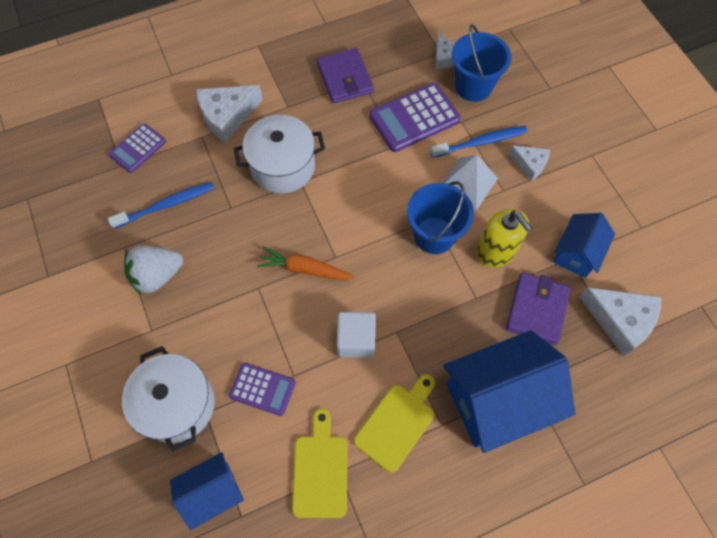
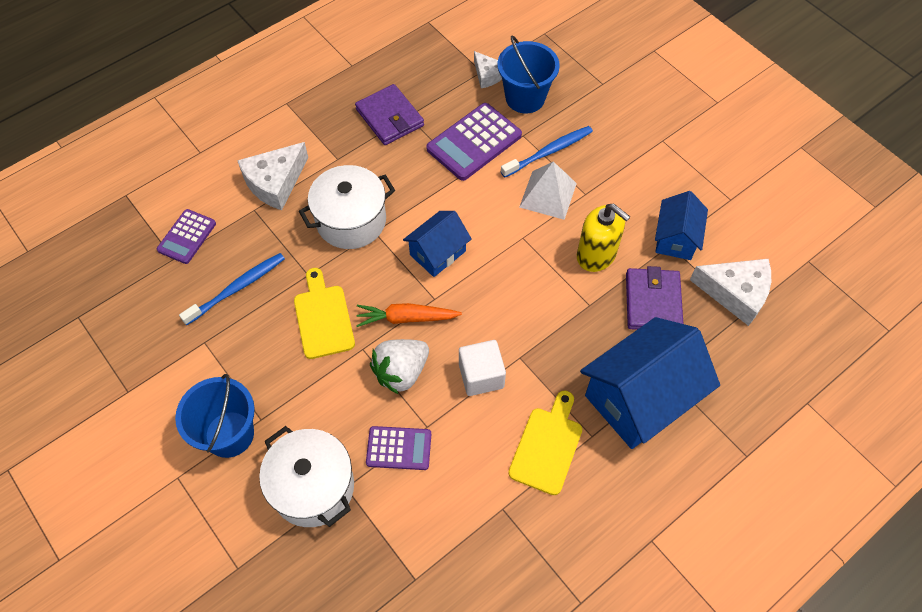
camera: 15 degrees left, 5 degrees down
white strawberry [124,245,183,296] -> white strawberry moved to [370,339,429,395]
blue house [170,452,244,530] -> blue house moved to [403,211,472,277]
yellow cutting board [292,409,348,518] -> yellow cutting board moved to [294,268,355,359]
blue bucket [407,181,474,254] -> blue bucket moved to [175,374,255,458]
white cheese [509,145,550,181] -> none

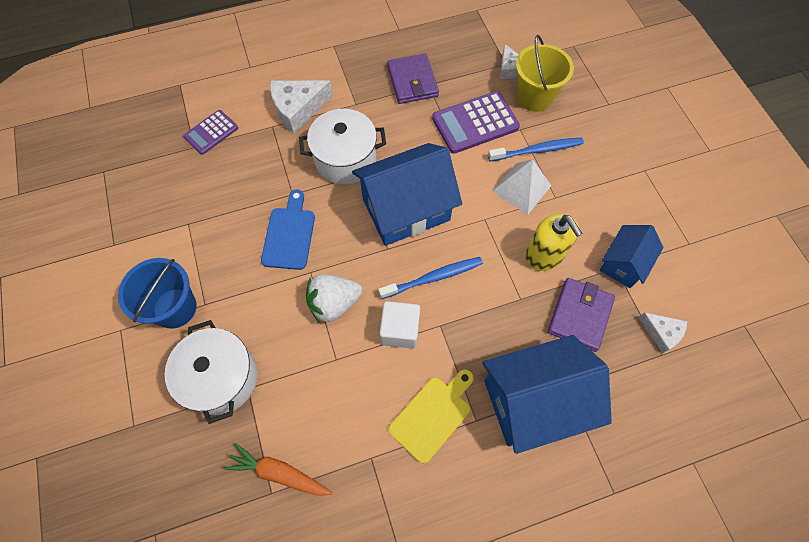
camera: 20 degrees right, 5 degrees up
blue toothbrush [179,253,285,325] -> blue toothbrush moved to [378,257,483,299]
yellow cutting board [294,268,355,359] -> blue cutting board [261,190,315,270]
orange carrot [356,303,462,327] -> orange carrot moved to [224,443,332,496]
purple calculator [366,426,431,470] -> none
blue house [403,211,472,277] -> blue house [352,143,462,246], size x1.80
blue bucket [498,36,560,113] -> yellow bucket [516,35,574,112]
white cheese [690,259,771,326] -> white cheese [638,312,687,354], size x0.59

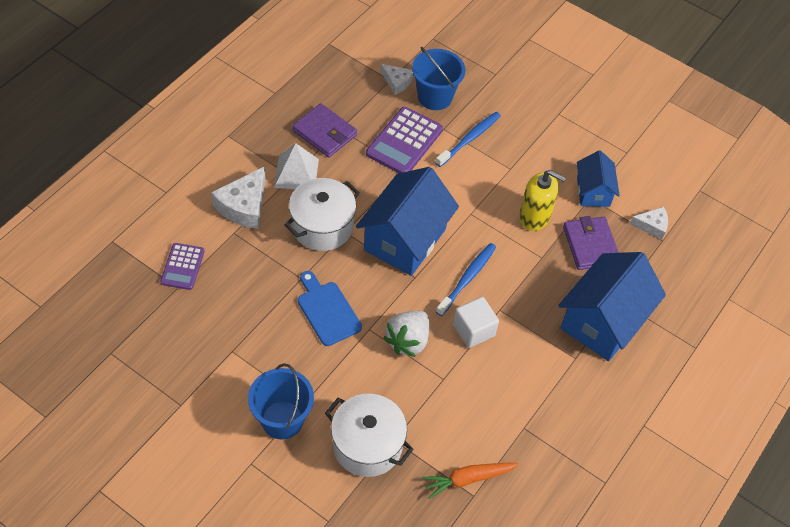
camera: 40 degrees left, 10 degrees down
yellow cutting board [388,369,474,463] -> none
white pyramid [492,159,551,215] -> white pyramid moved to [274,143,319,189]
yellow bucket [516,35,574,112] -> blue bucket [412,47,465,110]

